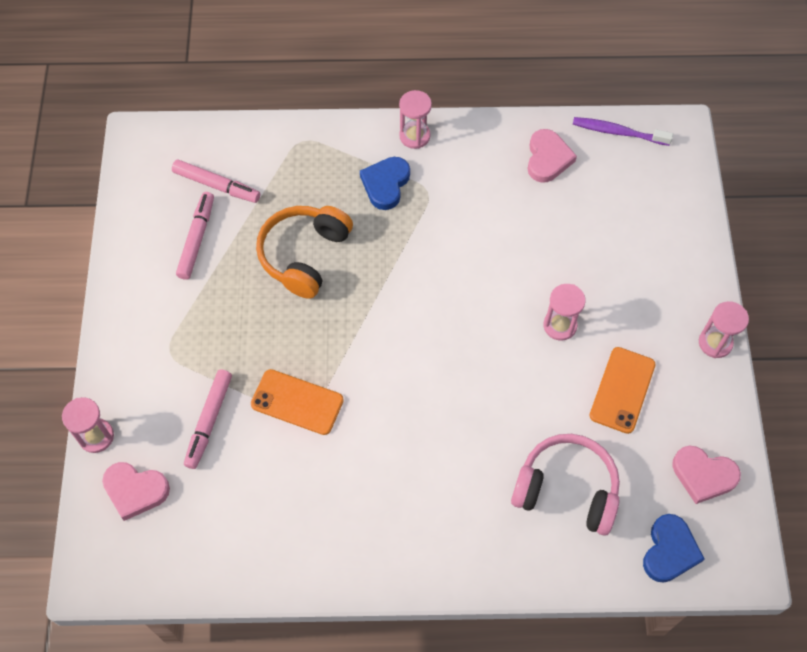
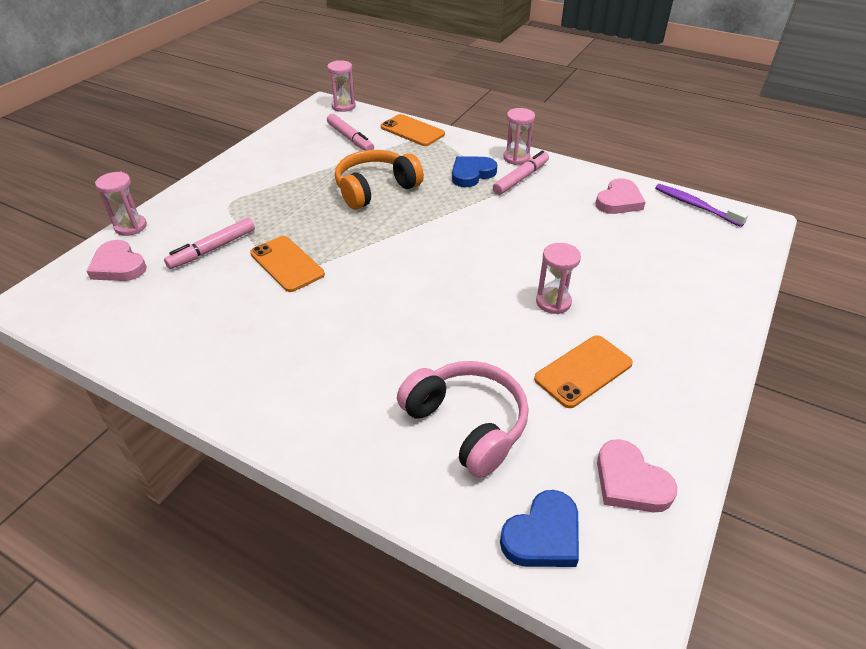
camera: 30 degrees right, 20 degrees down
pink marker [176,192,214,280] -> pink marker moved to [493,150,549,195]
pink hourglass [699,301,749,358] -> pink hourglass moved to [327,60,356,112]
none -> orange phone [381,114,445,146]

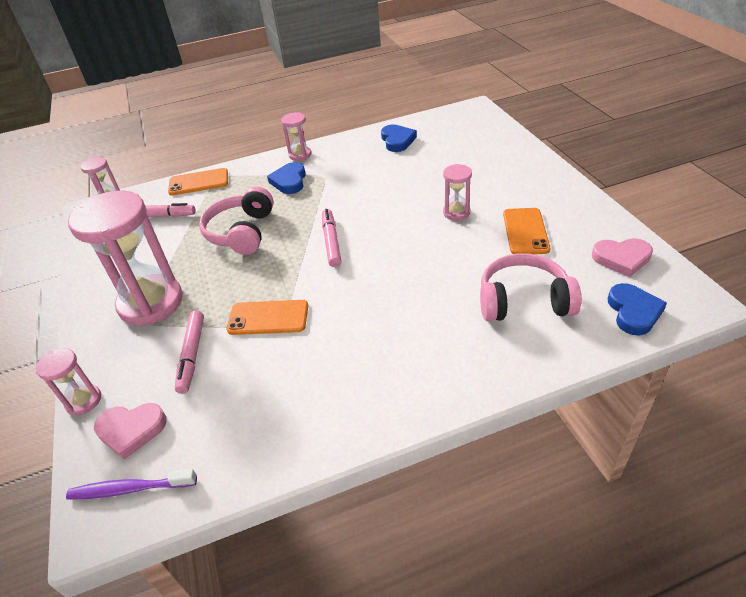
camera: 45 degrees left, 0 degrees up
orange headphones [335,150,424,210] -> pink headphones [199,187,274,255]
pink marker [493,150,549,195] -> pink marker moved to [322,209,341,267]
pink heart [595,178,646,214] -> blue heart [381,124,417,152]
purple toothbrush [655,184,748,227] -> purple toothbrush moved to [66,469,197,500]
none -> pink hourglass [68,191,183,326]

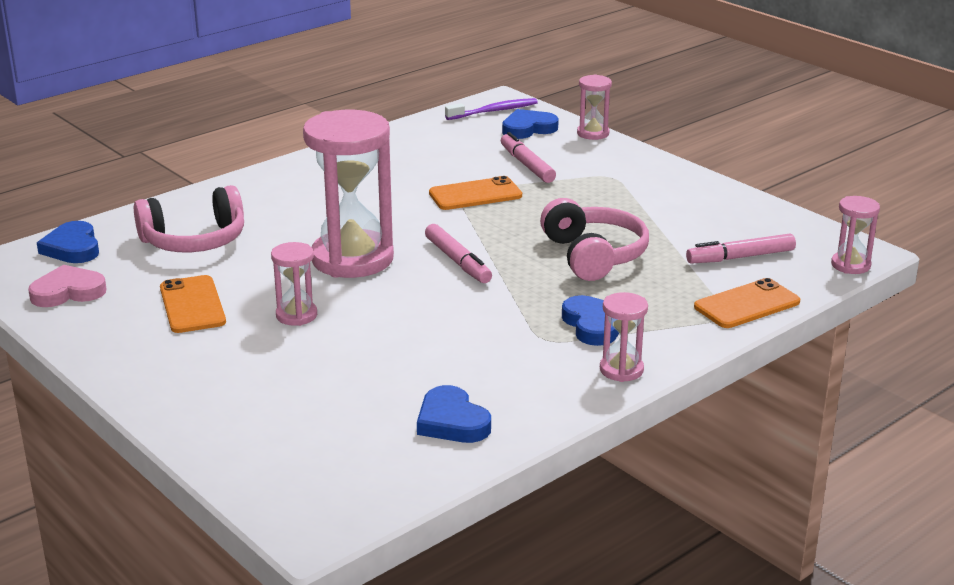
camera: 155 degrees right, 15 degrees down
pink hourglass [68,191,183,326] -> pink hourglass moved to [303,110,394,278]
pink heart [94,403,167,460] -> blue heart [502,109,559,139]

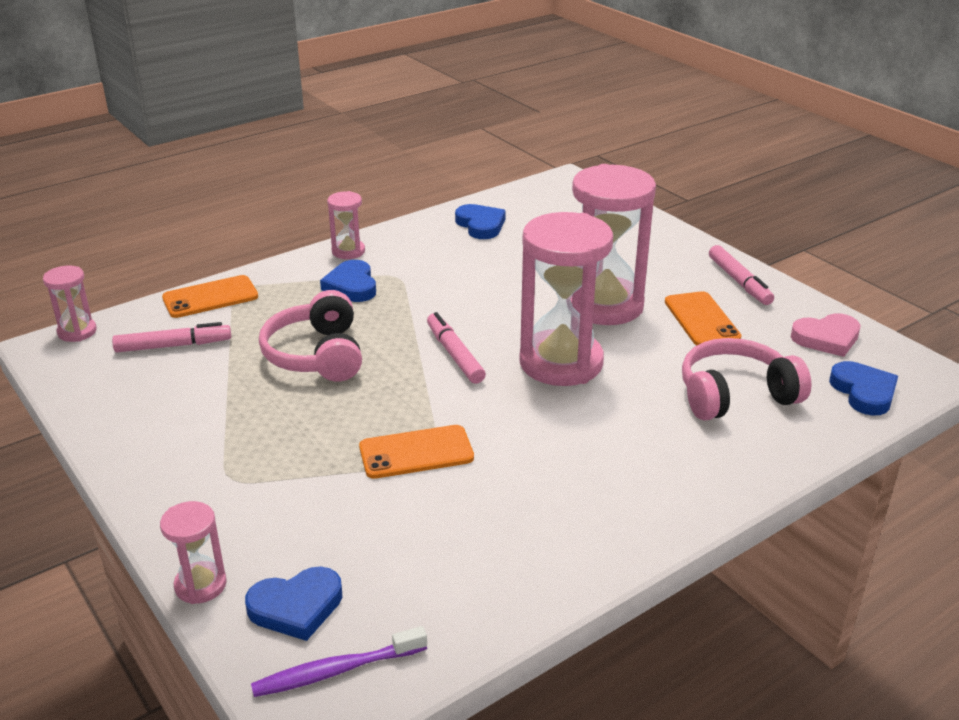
camera: 175 degrees left, 5 degrees up
pink hourglass [271,242,317,326] -> pink hourglass [571,164,656,325], size x2.14
pink marker [501,132,556,183] -> pink marker moved to [709,245,774,305]

